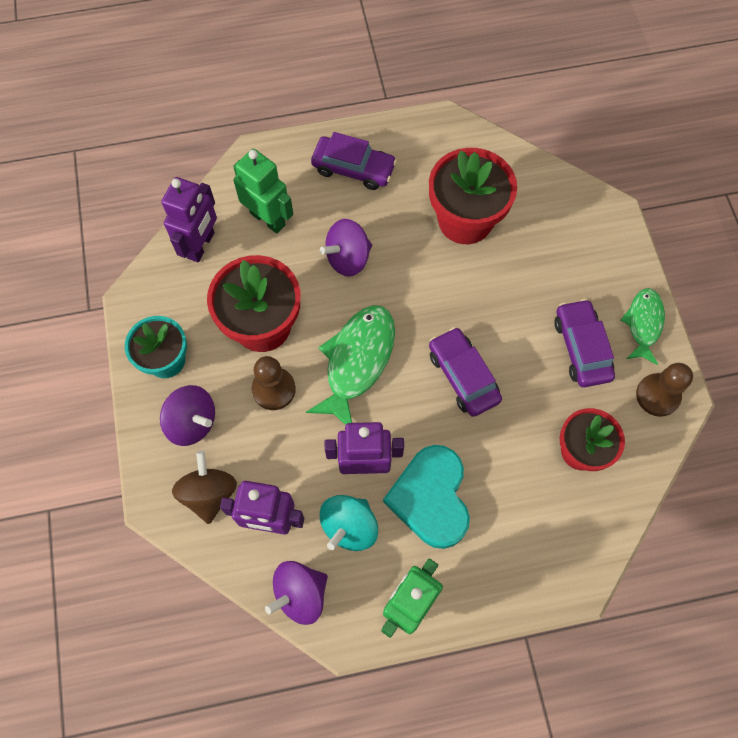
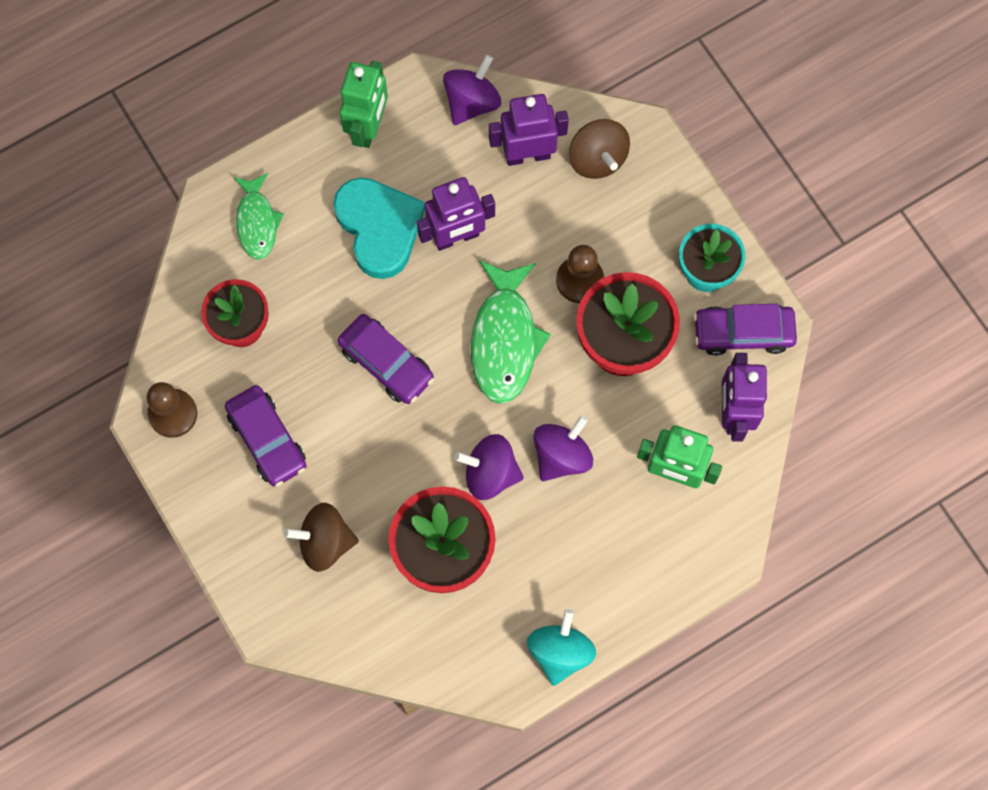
camera: 160 degrees right, 5 degrees up
purple spinning top [160,385,215,446] -> purple spinning top moved to [454,434,524,500]
purple car [311,132,397,190] -> purple car moved to [694,304,797,356]
turquoise spinning top [320,495,378,551] -> turquoise spinning top moved to [527,609,596,686]
green fish [621,288,665,365] -> green fish moved to [233,173,284,260]
none -> brown spinning top [284,503,359,572]

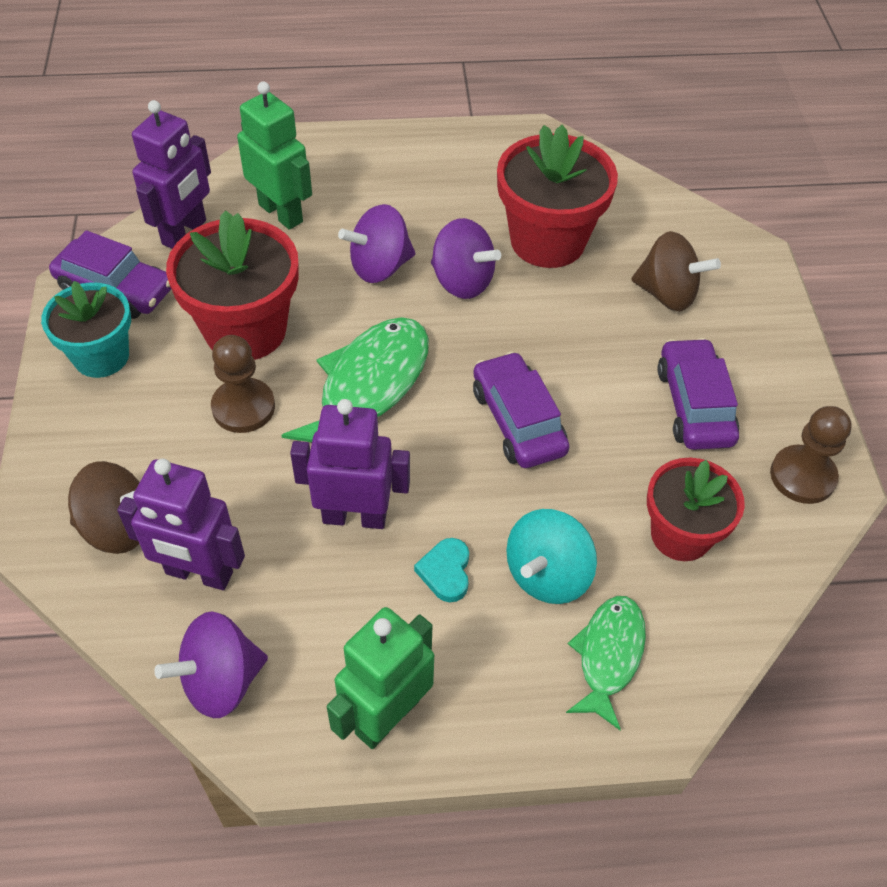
camera: 155 degrees left, 20 degrees down
turquoise heart [333,177,425,279] -> turquoise heart [414,538,469,602], size x0.43
turquoise spinning top [527,609,596,686] -> turquoise spinning top moved to [507,509,597,604]
brown spinning top [569,119,630,179] -> brown spinning top turned 90 degrees clockwise [68,461,140,554]

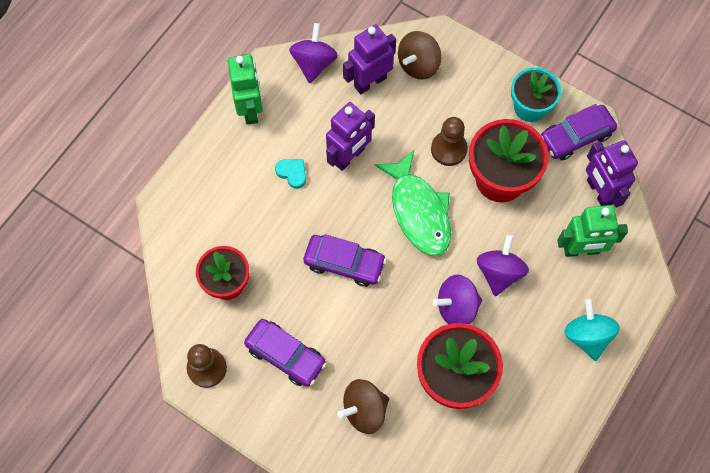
camera: 130 degrees right, 15 degrees up
turquoise spinning top [507,509,597,604] -> turquoise spinning top moved to [565,299,620,361]
green fish [566,596,646,730] -> none

